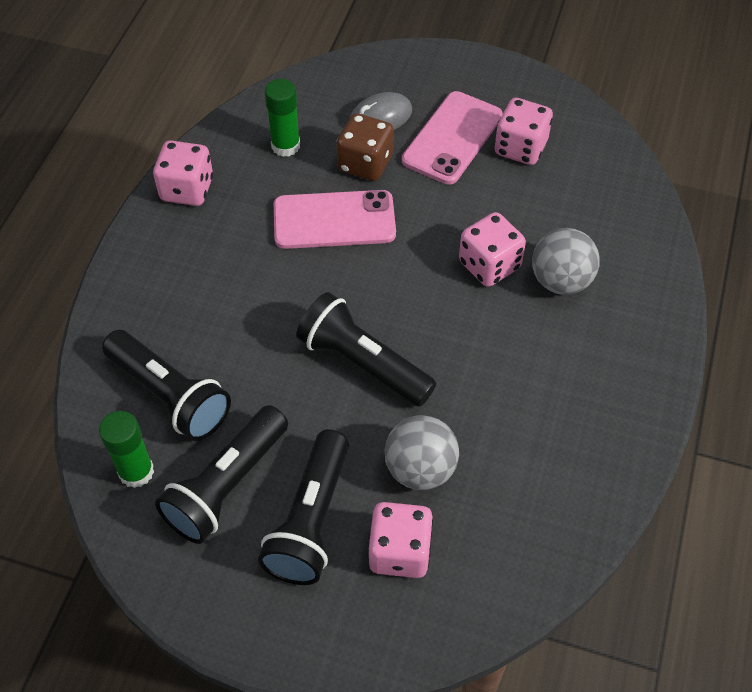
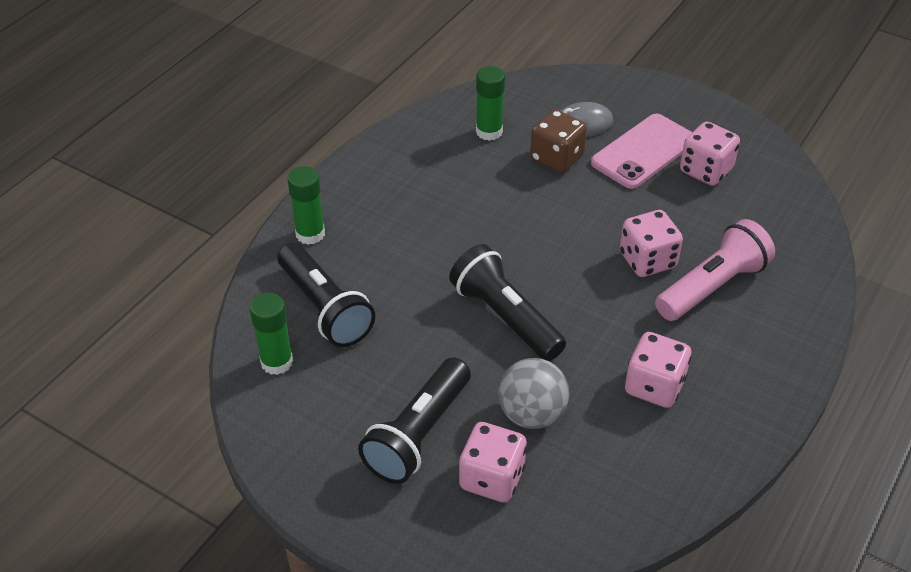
camera: 15 degrees right, 10 degrees down
pink dice [153,140,213,206] -> pink dice moved to [625,332,691,408]
black flashlight [155,405,288,544] -> none
pink phone [274,190,396,249] -> none
grey ball [532,228,600,295] -> pink flashlight [655,219,775,321]
none -> green glue stick [287,166,325,245]

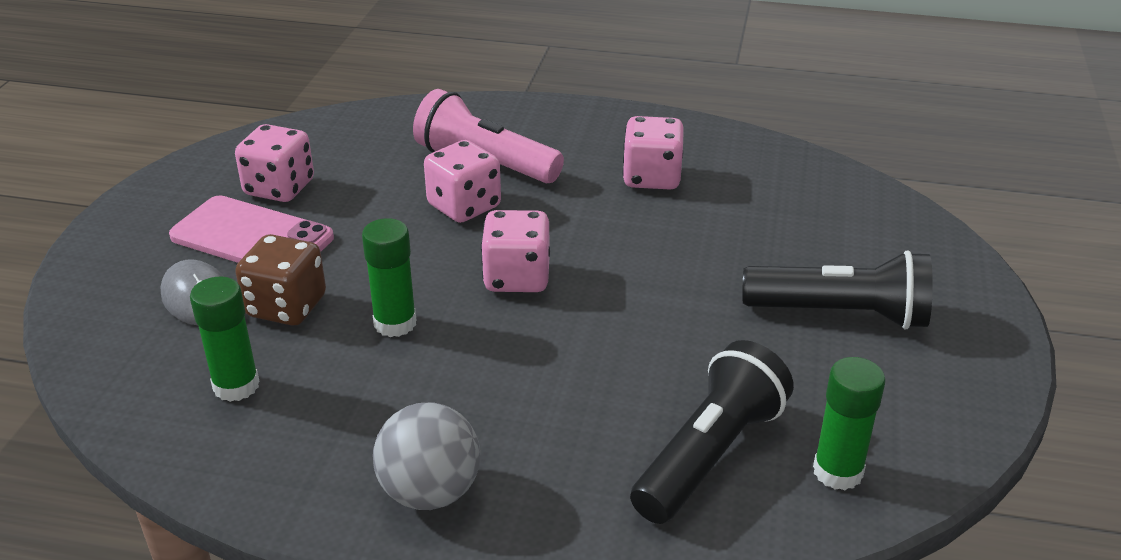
camera: 110 degrees left, 10 degrees down
green glue stick [287,166,325,245] -> green glue stick moved to [362,218,416,337]
black flashlight [449,244,566,361] -> none
pink dice [459,422,527,502] -> pink dice moved to [481,210,550,292]
grey ball [498,358,569,429] -> grey ball moved to [373,402,480,510]

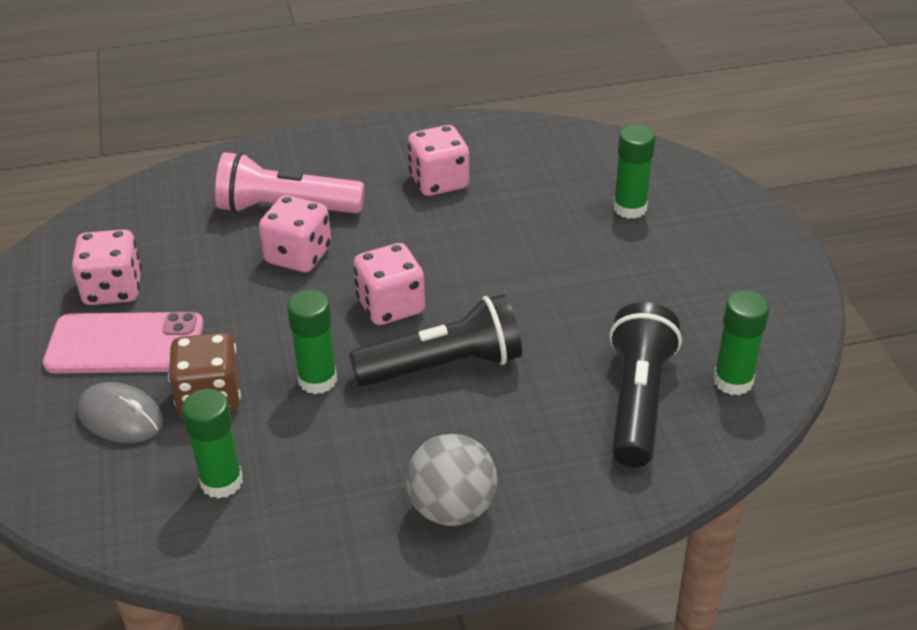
camera: 25 degrees left, 5 degrees up
black flashlight [742,250,933,330] -> black flashlight moved to [349,294,522,387]
none -> green glue stick [613,125,656,219]

